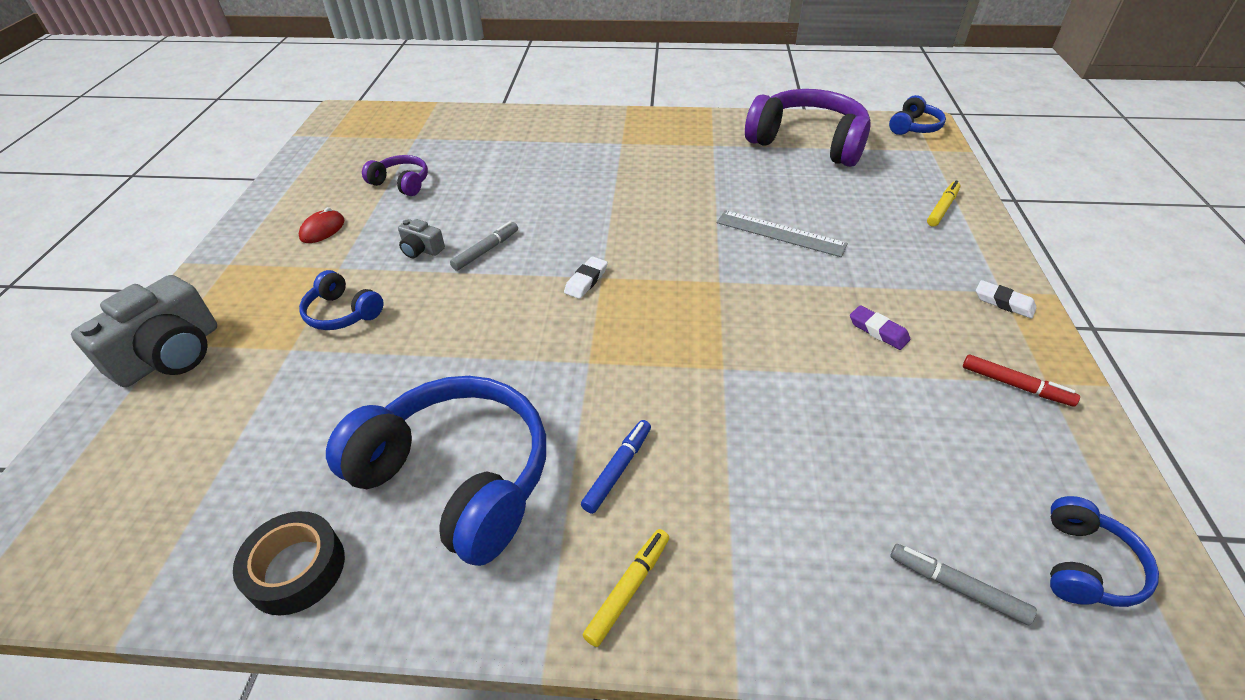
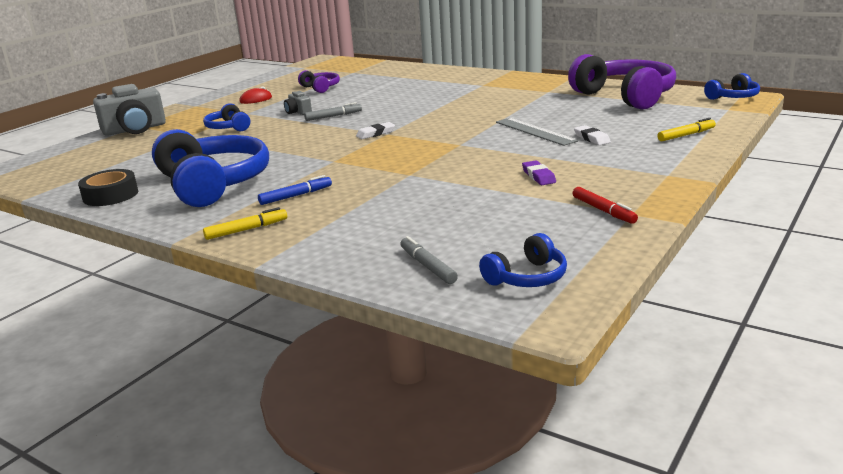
camera: 30 degrees right, 20 degrees down
white eraser [976,280,1037,318] -> white eraser moved to [574,125,611,145]

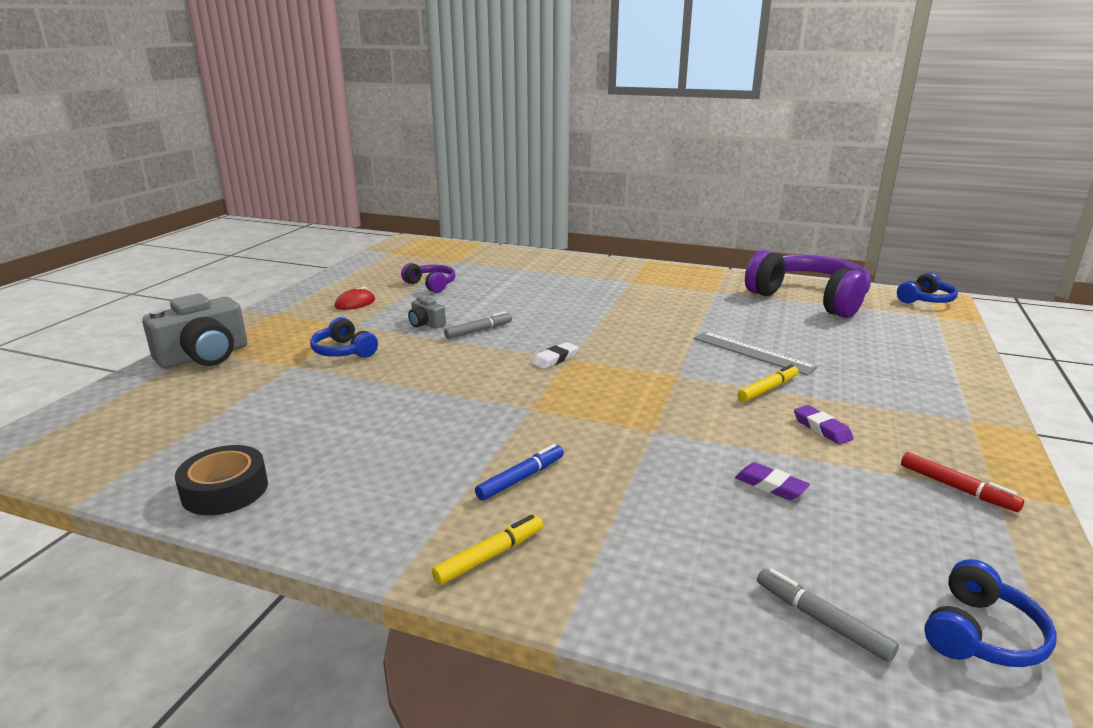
camera: 15 degrees left, 0 degrees up
blue headphones [152,129,269,207] -> none
white eraser [574,125,611,145] -> none
yellow marker [657,118,716,141] -> yellow marker moved to [737,364,799,402]
none -> purple eraser [735,462,810,500]

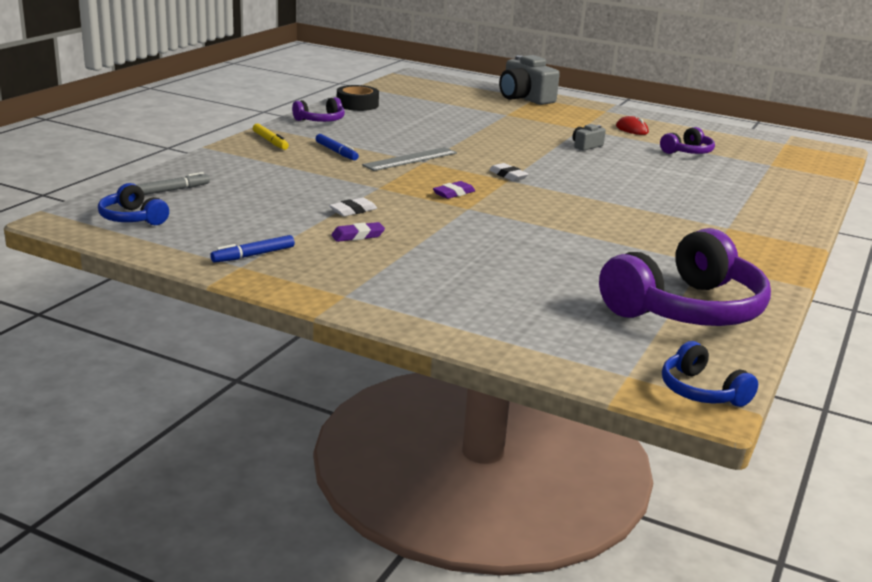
camera: 95 degrees right, 0 degrees up
blue headphones [310,317,378,358] -> none
grey marker [444,311,512,339] -> none
grey ruler [694,332,818,375] -> grey ruler moved to [362,147,457,171]
purple eraser [735,462,810,500] -> purple eraser moved to [433,181,475,199]
yellow marker [737,364,799,402] -> none
red marker [901,452,1024,512] -> blue marker [210,235,295,263]
none -> purple headphones [292,97,345,122]
none -> white eraser [329,198,377,216]

